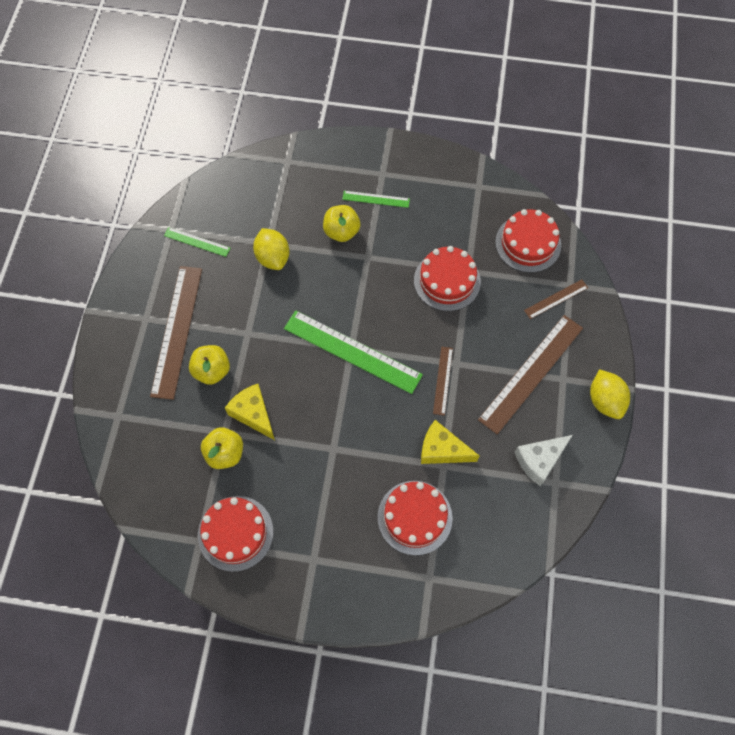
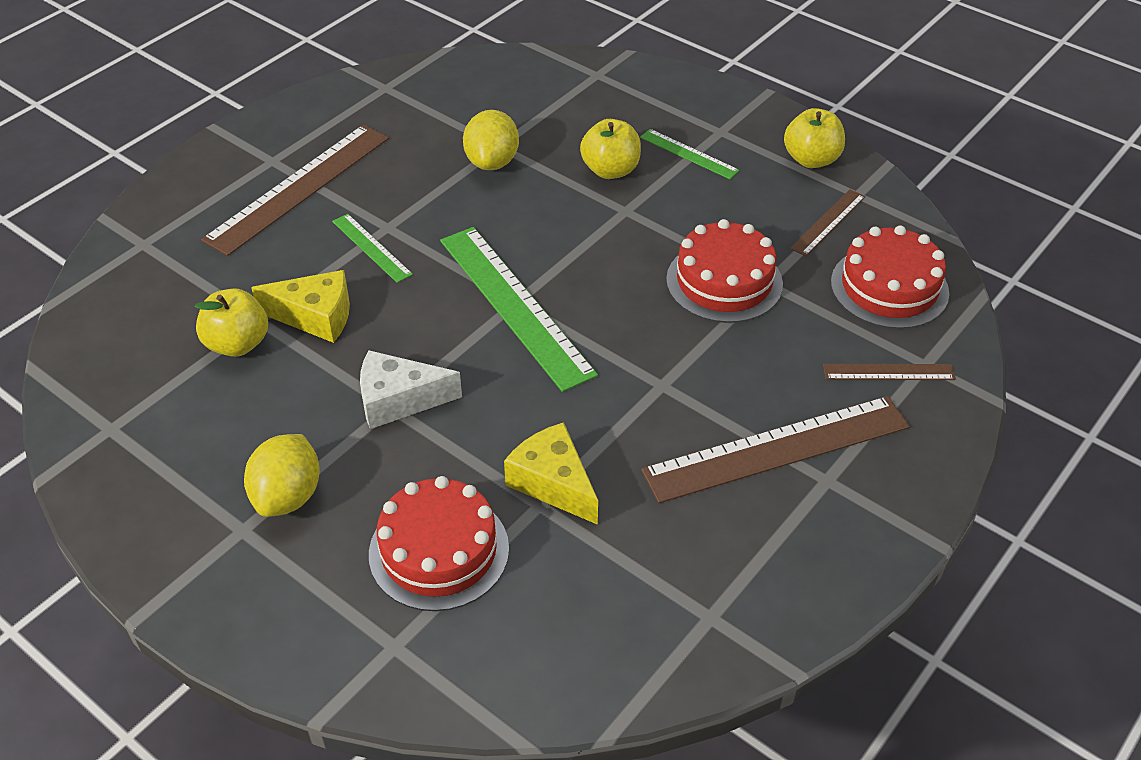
camera: 30 degrees right, 20 degrees down
green ruler [164,227,230,257] -> green ruler moved to [332,214,413,283]
yellow apple [189,345,230,385] -> yellow apple moved to [784,108,845,168]
red cake [198,496,273,572] -> none
yellow cheese [225,384,275,440] -> yellow cheese turned 105 degrees clockwise [251,270,350,343]
brown ruler [433,347,453,416] -> brown ruler moved to [790,189,865,256]
white cheese [515,435,573,486] -> white cheese moved to [360,350,462,429]
yellow lemon [590,369,630,419] -> yellow lemon moved to [244,434,320,517]

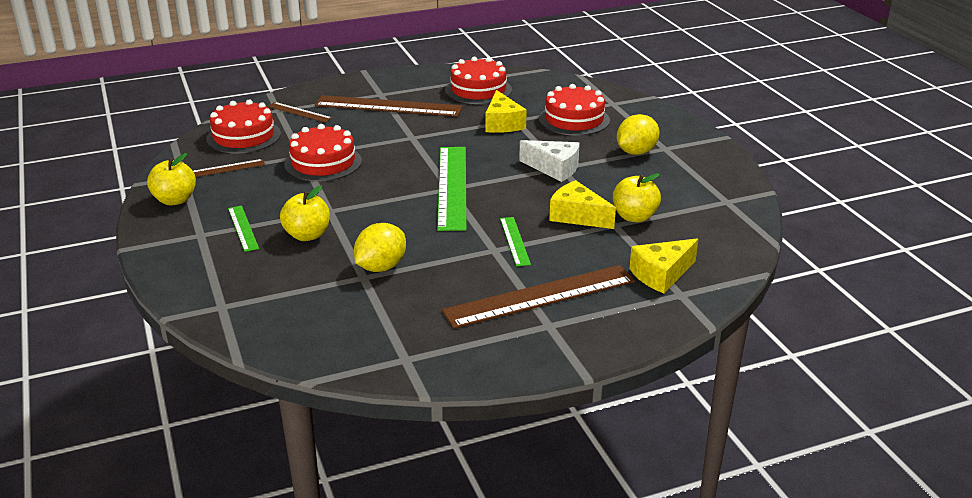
camera: 150 degrees left, 15 degrees down
none -> red cake [445,57,512,104]
none -> yellow cheese [629,239,698,293]

